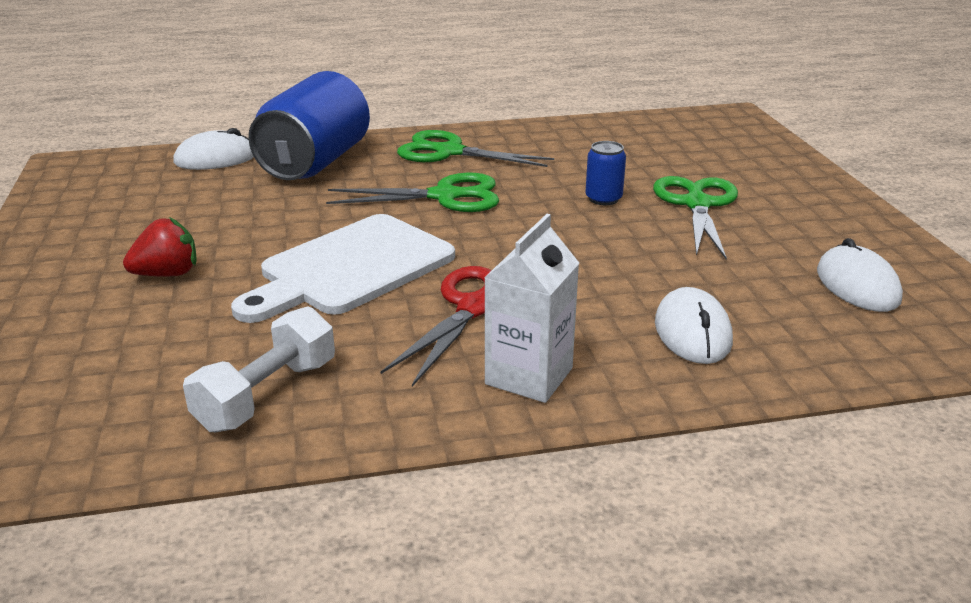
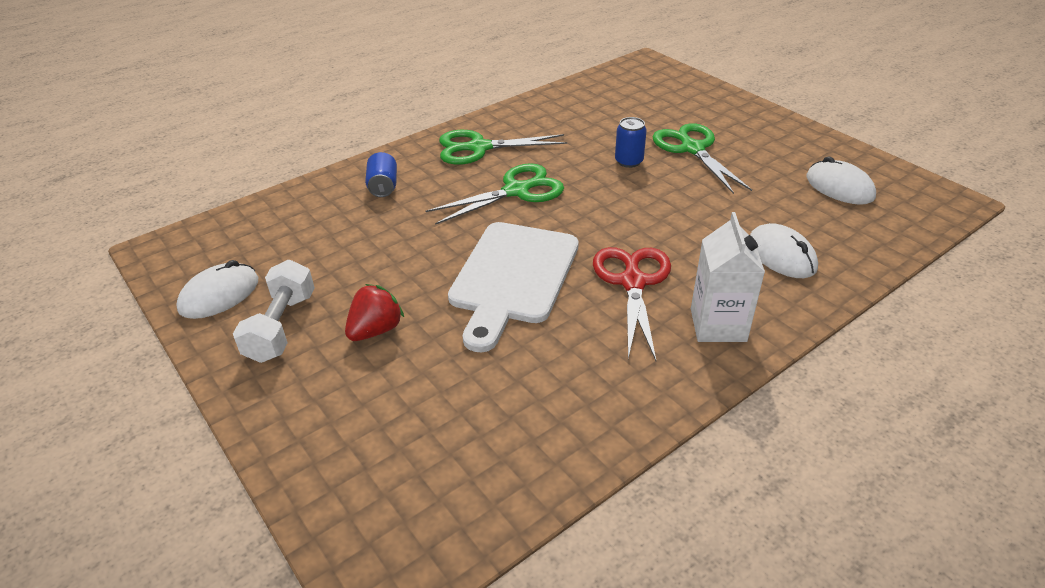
camera: 25 degrees left, 10 degrees up
white mouse [173,128,254,170] -> white mouse moved to [176,260,258,319]
white dumbbell [183,306,335,432] -> white dumbbell moved to [233,260,315,363]
blue can [249,71,370,180] -> blue can [365,152,397,197], size x0.43

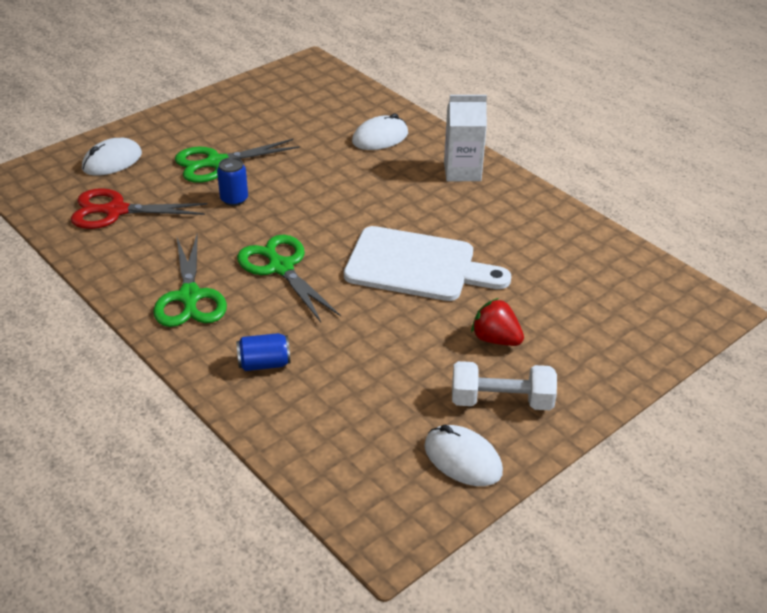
camera: 95 degrees left, 0 degrees up
red scissors [593,247,671,361] -> red scissors moved to [71,188,207,229]
white mouse [807,156,876,205] -> white mouse moved to [82,138,142,176]

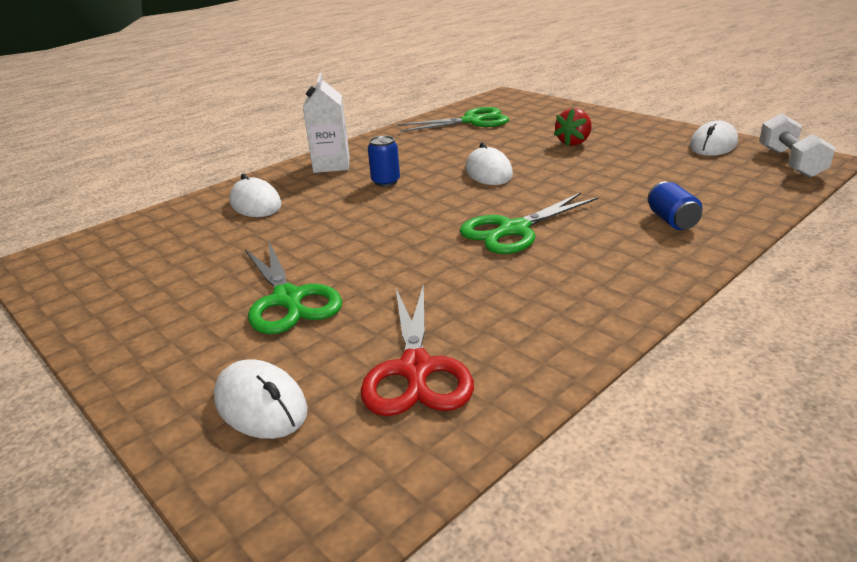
camera: 90 degrees left, 10 degrees down
green scissors [153,233,227,327] -> green scissors moved to [397,107,509,132]
blue can [217,157,248,206] -> blue can moved to [368,136,400,187]
white cutting board [344,226,511,301] -> white mouse [465,143,513,185]
white dumbbell [452,361,557,410] -> white dumbbell moved to [759,113,835,178]

